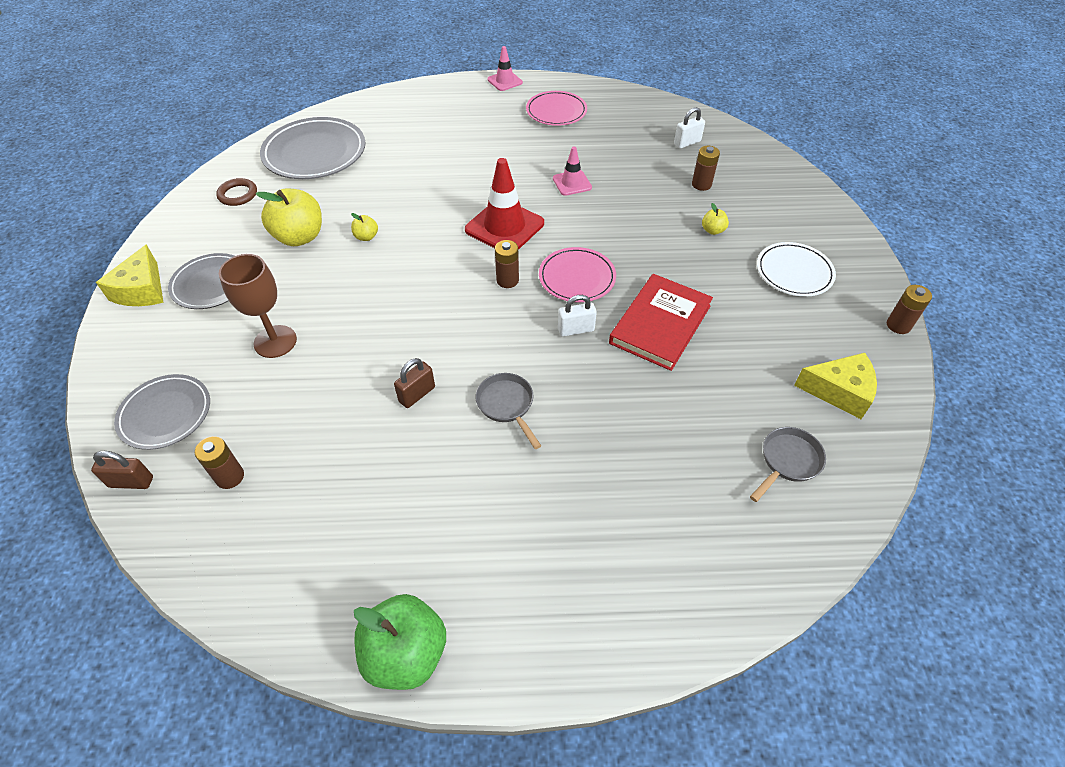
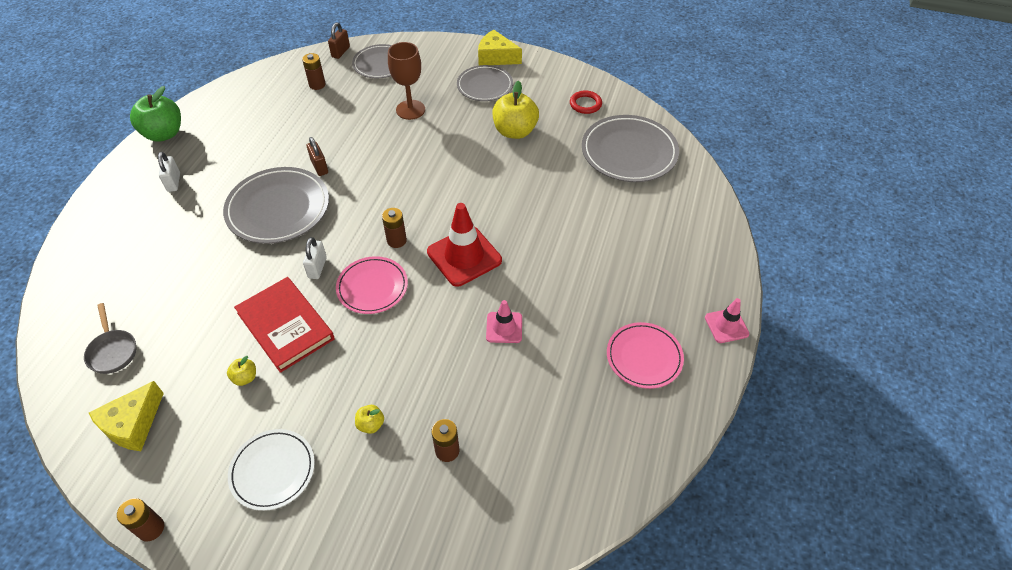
camera: 110 degrees right, 0 degrees up
brown ring [216,178,257,206] -> red ring [570,90,602,114]
yellow apple [351,213,378,241] -> yellow apple moved to [227,356,256,386]
grey pan [476,373,541,449] -> grey plate [223,167,329,244]
white padlock [674,107,705,149] -> white padlock moved to [158,152,180,192]

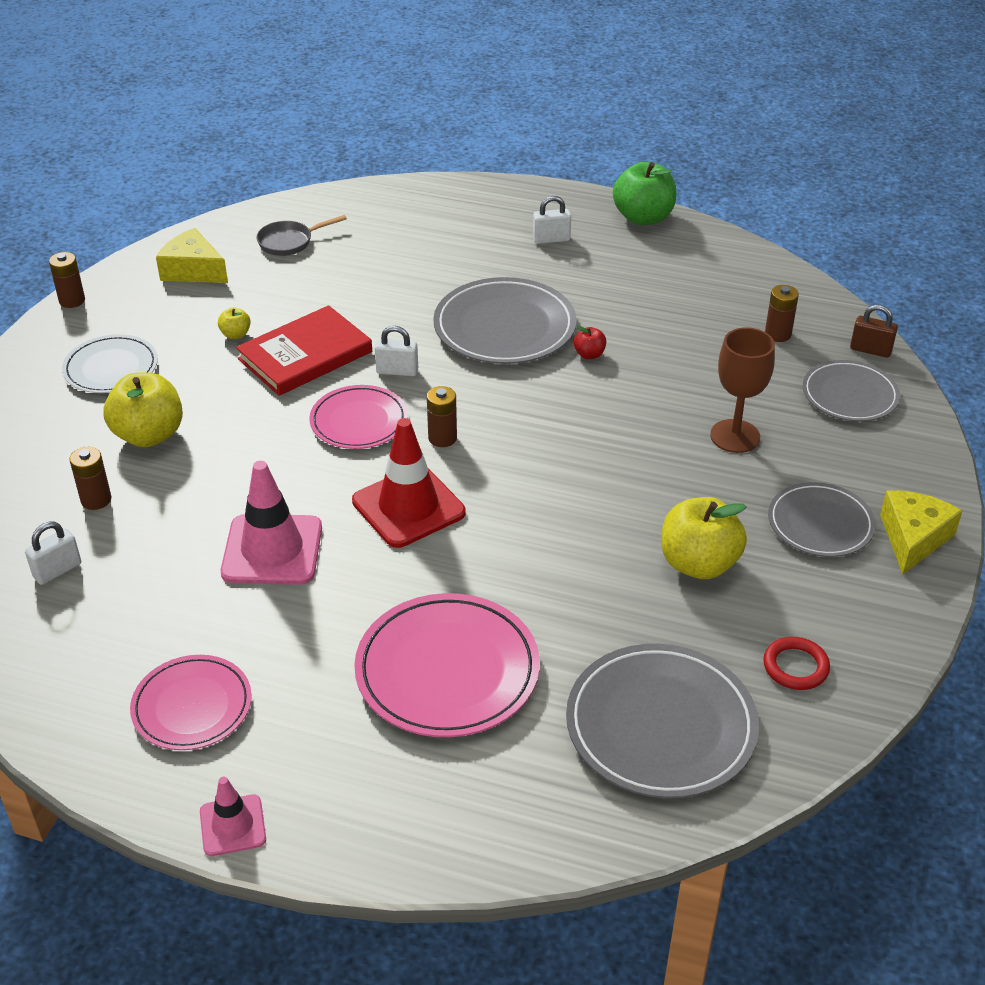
camera: 90 degrees right, 10 degrees down
brown padlock [307,137,328,176] -> red apple [573,325,606,359]
yellow apple [355,405,384,434] -> yellow apple [104,372,183,447], size x2.17
pink traffic cone [486,300,522,343] -> pink traffic cone [221,461,322,585], size x1.79
none -> white padlock [25,522,81,585]
none -> pink plate [354,593,540,737]

